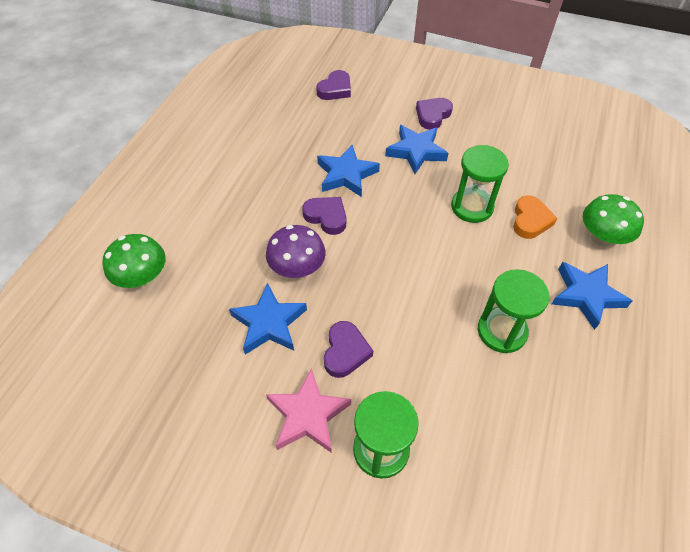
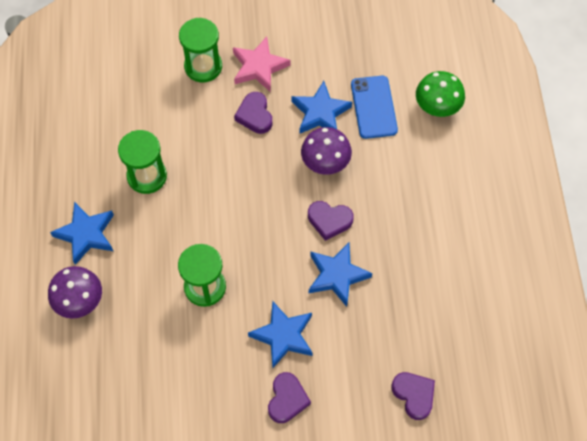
camera: 155 degrees right, 10 degrees up
purple heart [316,70,351,100] -> purple heart turned 135 degrees clockwise [391,372,435,420]
orange heart [513,195,558,239] -> none
green mushroom [583,194,644,246] -> purple mushroom [48,266,102,319]
none -> blue phone [351,76,398,139]

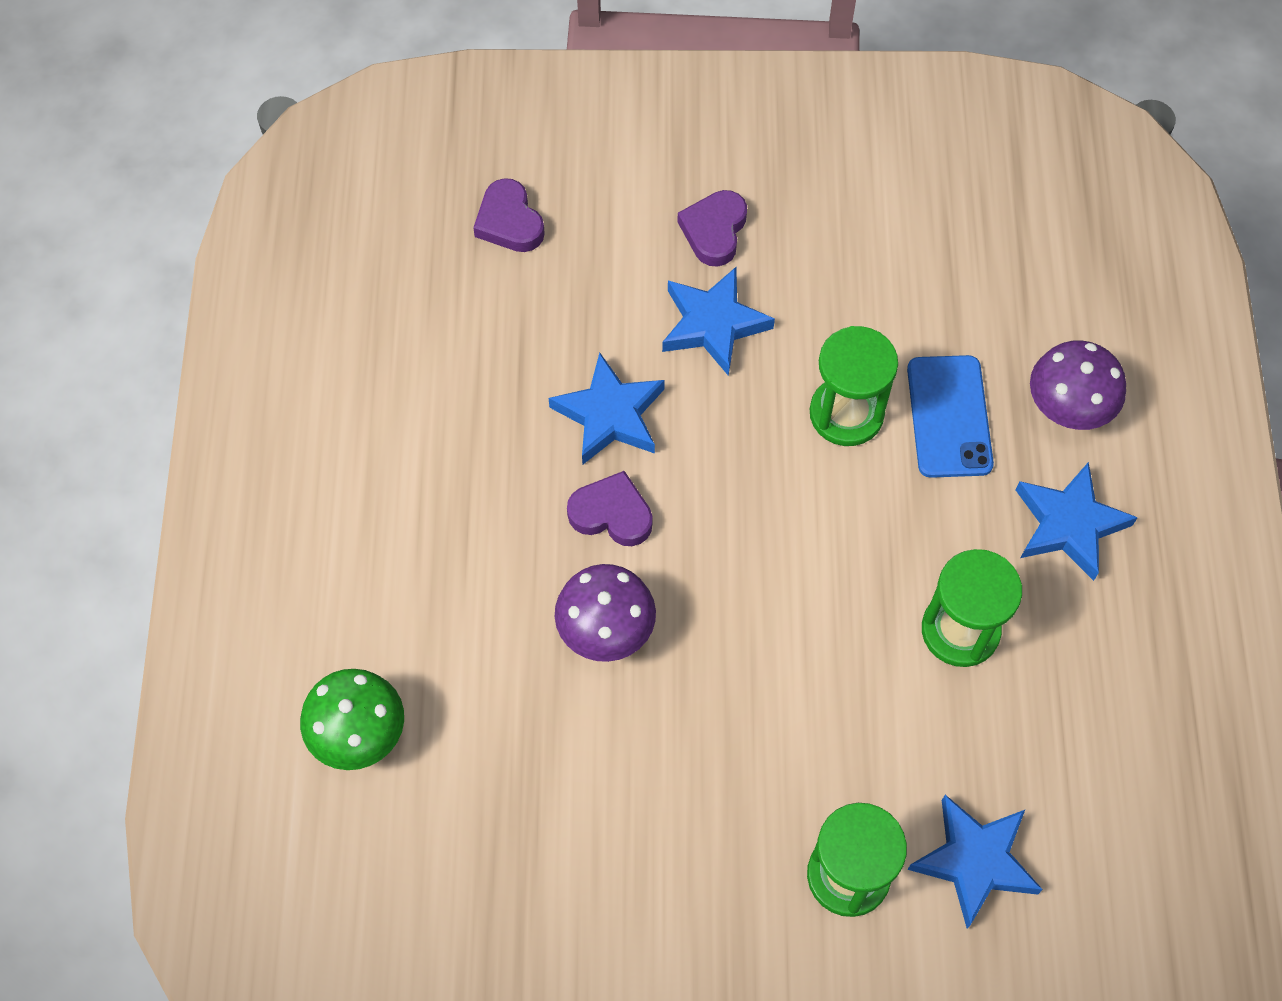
camera: 175 degrees left, 0 degrees up
pink star [233,37,290,92] -> none
purple heart [234,92,272,134] -> none
blue star [292,81,352,134] -> blue star moved to [907,795,1043,929]
blue phone [351,76,398,139] -> blue phone moved to [907,355,994,478]

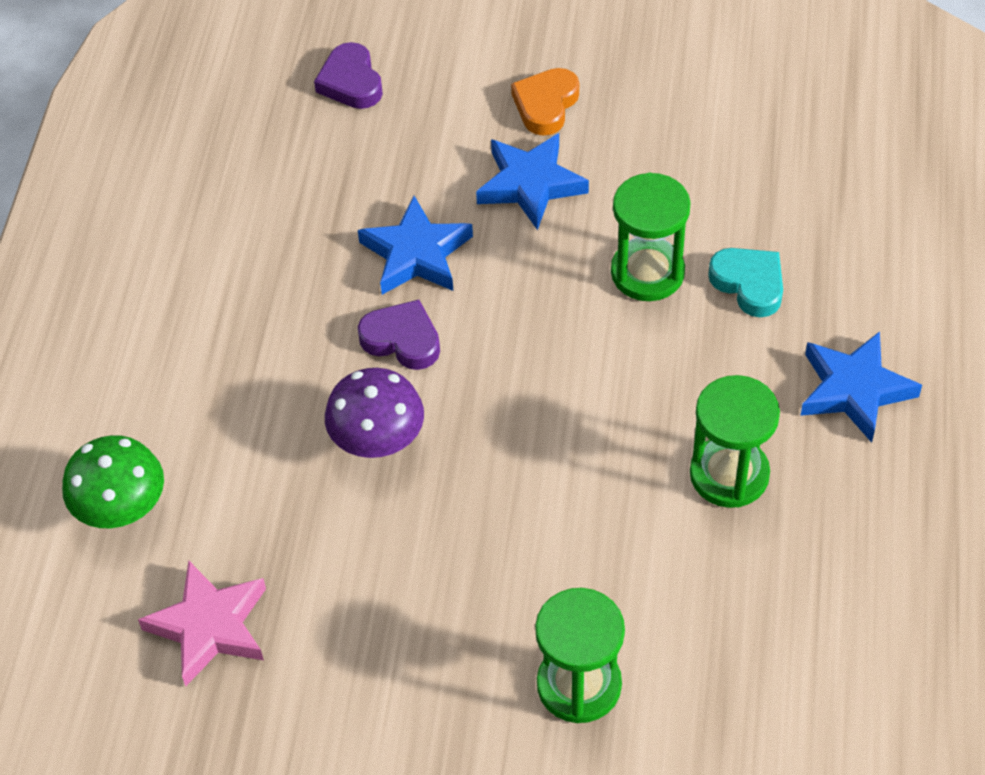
camera: 10 degrees right, 10 degrees down
purple heart [677,190,747,267] -> orange heart [511,68,579,136]
blue phone [907,355,994,478] -> turquoise heart [708,248,783,317]
blue star [907,795,1043,929] -> none
purple mushroom [1030,340,1126,430] -> none
none -> pink star [138,561,266,686]

